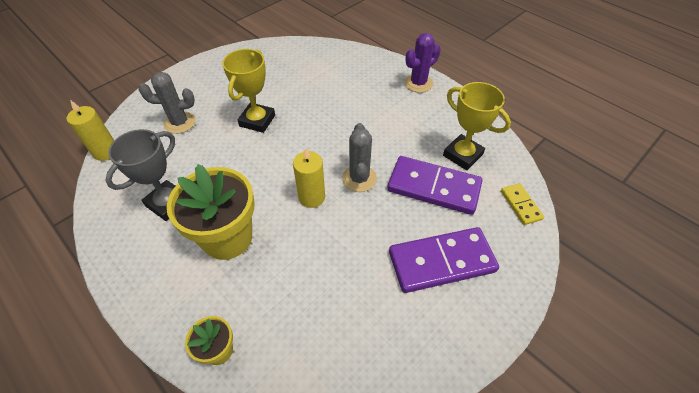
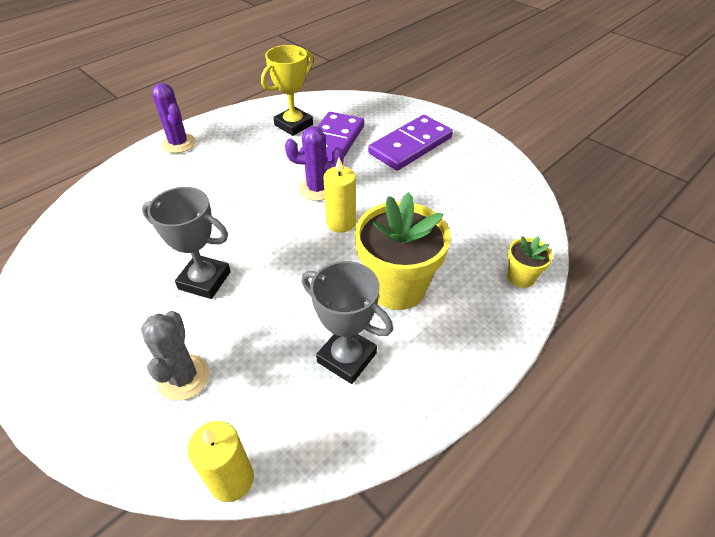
camera: 90 degrees left, 5 degrees down
yellow trophy [222,49,275,133] -> grey trophy [142,187,231,299]
grey cactus [342,123,377,192] -> purple cactus [285,126,344,201]
purple domino [389,227,499,293] -> purple domino turned 60 degrees clockwise [368,115,453,170]
yellow domino [501,183,544,225] -> none

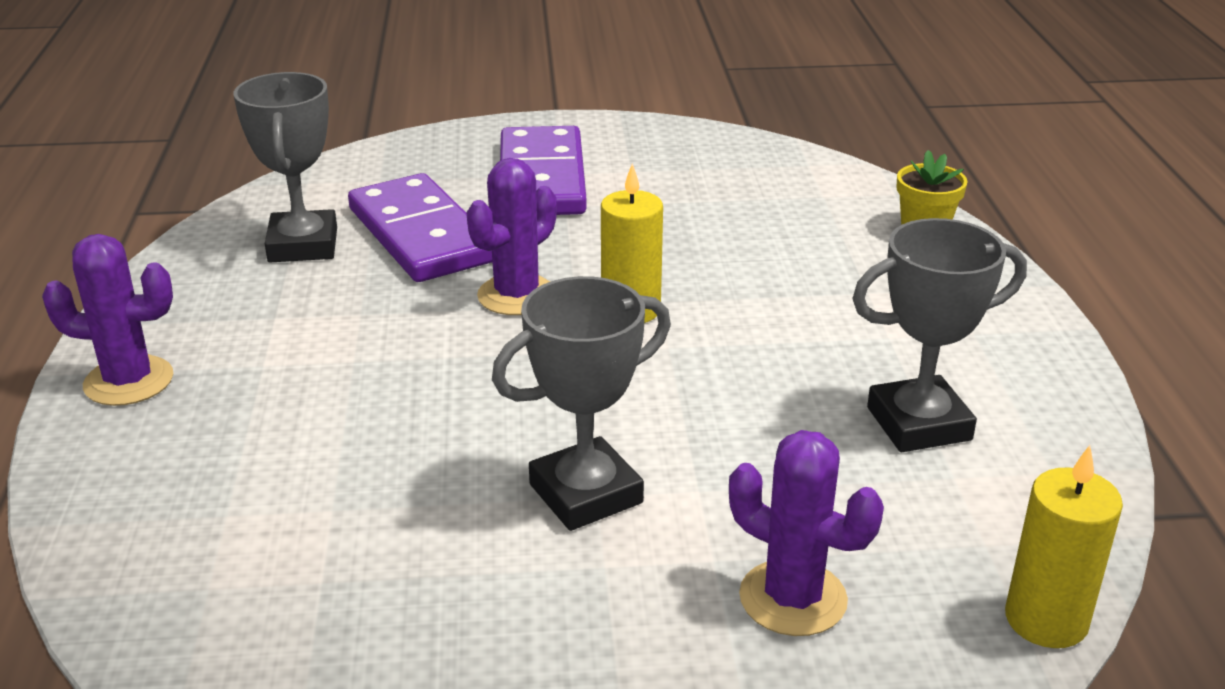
camera: 50 degrees left, 15 degrees down
grey cactus [141,311,210,401] -> purple cactus [729,430,884,636]
yellow trophy [261,45,313,136] -> grey trophy [234,72,337,262]
yellow flower pot [354,192,451,310] -> none

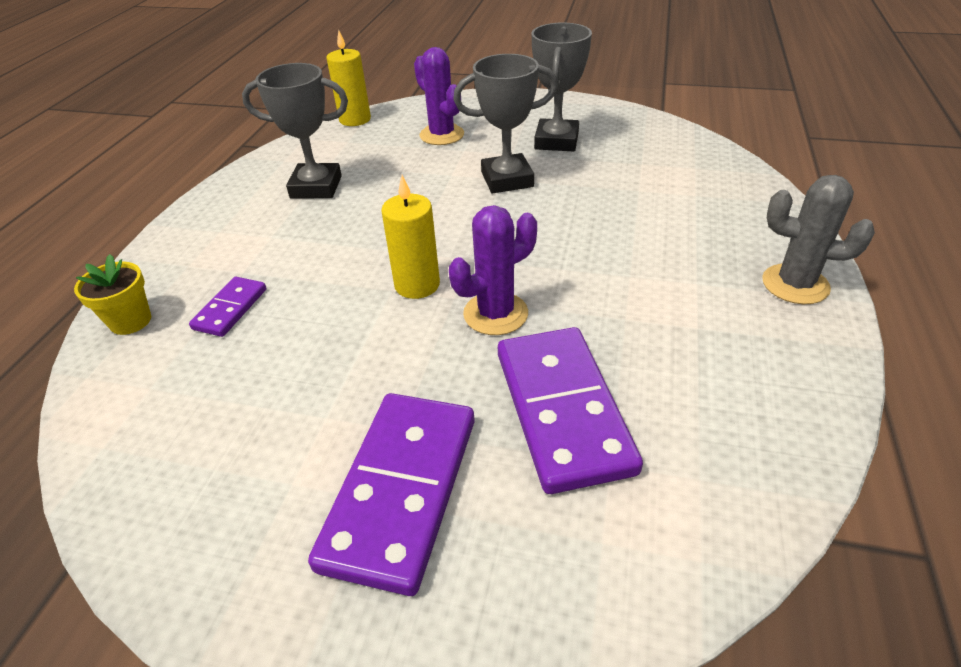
camera: 160 degrees left, 10 degrees up
purple cactus [42,234,173,406] -> grey cactus [762,175,875,304]
grey trophy [234,72,337,262] -> grey trophy moved to [532,23,592,152]
none -> purple domino [189,277,267,337]

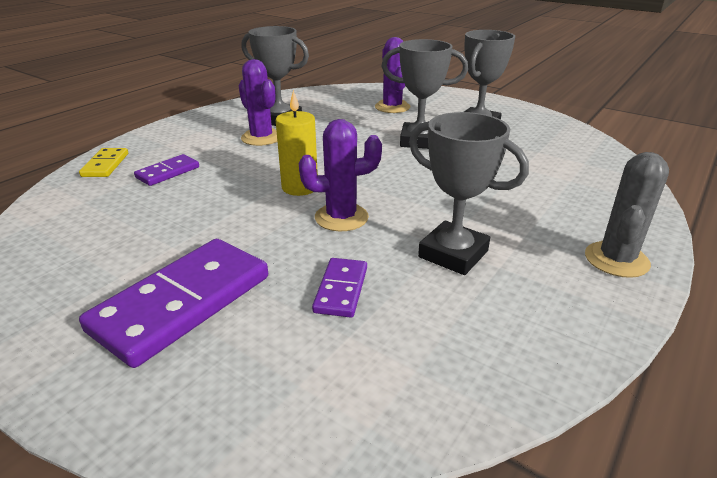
camera: 20 degrees right, 10 degrees down
yellow flower pot [74,254,151,335] -> yellow domino [79,148,128,177]
yellow candle [326,30,371,126] -> none
purple domino [498,327,643,494] -> purple domino [312,258,367,318], size x0.50
grey cactus [762,175,875,304] -> grey cactus turned 75 degrees clockwise [585,152,669,278]
none -> purple cactus [239,59,277,146]
none -> grey trophy [409,112,529,275]

